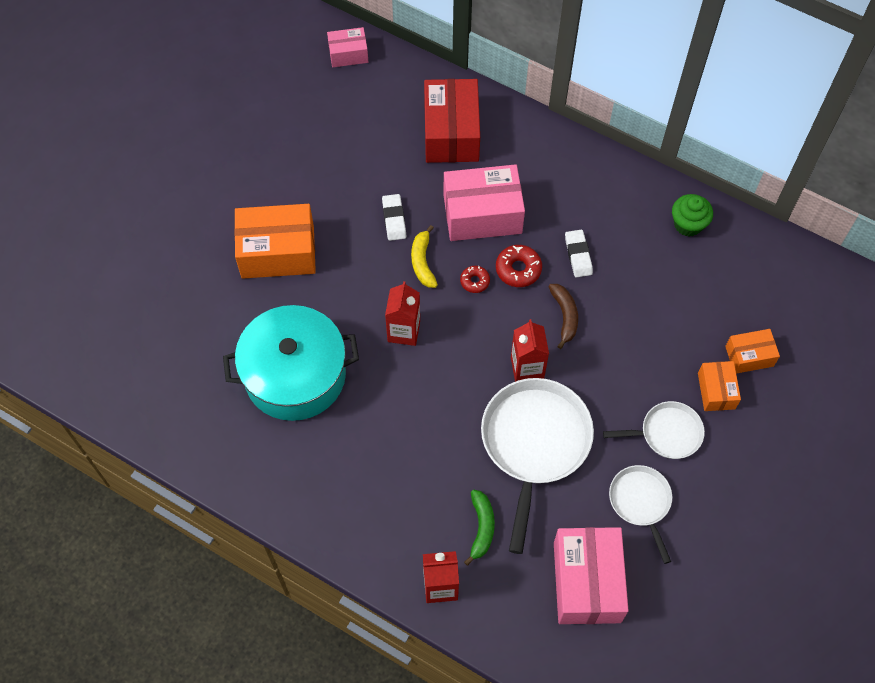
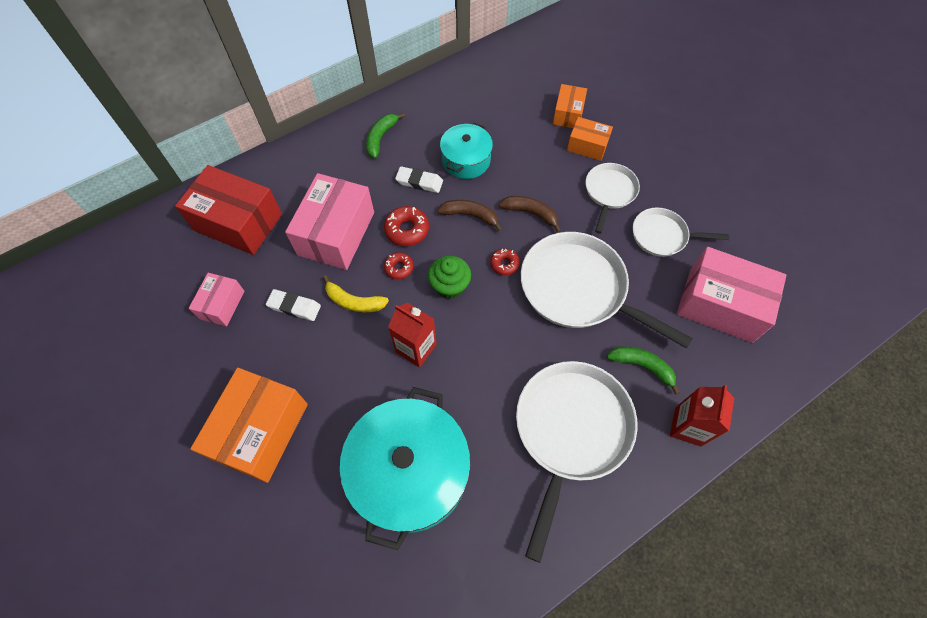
camera: 65 degrees left, 0 degrees up
pink box [327,27,368,67] -> pink box moved to [189,273,245,326]
red carton [511,319,549,382] -> red donut [490,248,520,275]
green cupcake [672,194,713,237] -> green cupcake moved to [428,255,471,299]
none -> green banana [366,113,405,158]
none -> turquoise pot [440,123,493,179]
none -> brown banana [499,196,561,233]
none -> white pan [516,361,637,563]

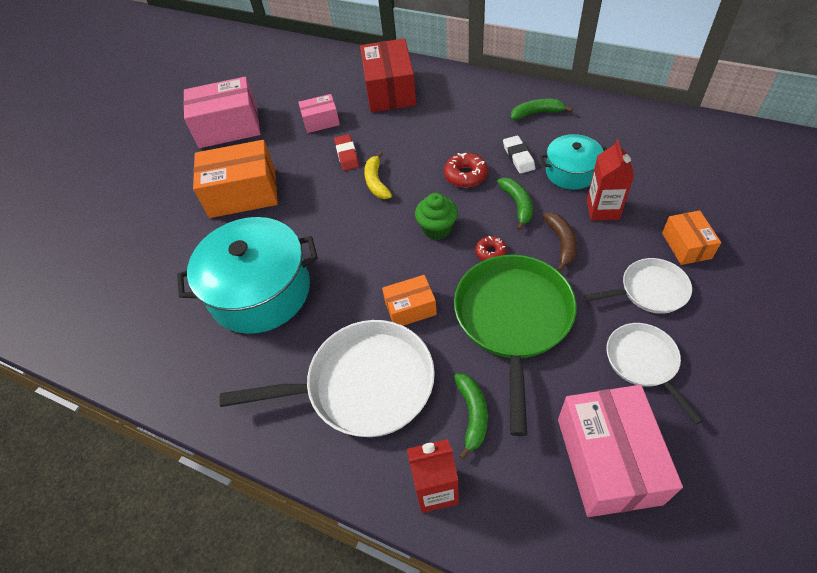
camera: 65 degrees right, 10 degrees down
white eraser [266,289,321,321] -> red eraser [334,134,359,171]
pink box [285,173,374,270] -> pink box moved to [183,77,260,148]
red donut [384,252,414,279] -> none
red carton [388,303,437,368] -> red carton moved to [587,140,634,221]
brown banana [437,200,502,232] -> green banana [497,178,533,230]
white pan [521,232,693,349] -> green pan [454,255,576,436]
orange box [553,84,587,128] -> orange box moved to [382,275,437,326]

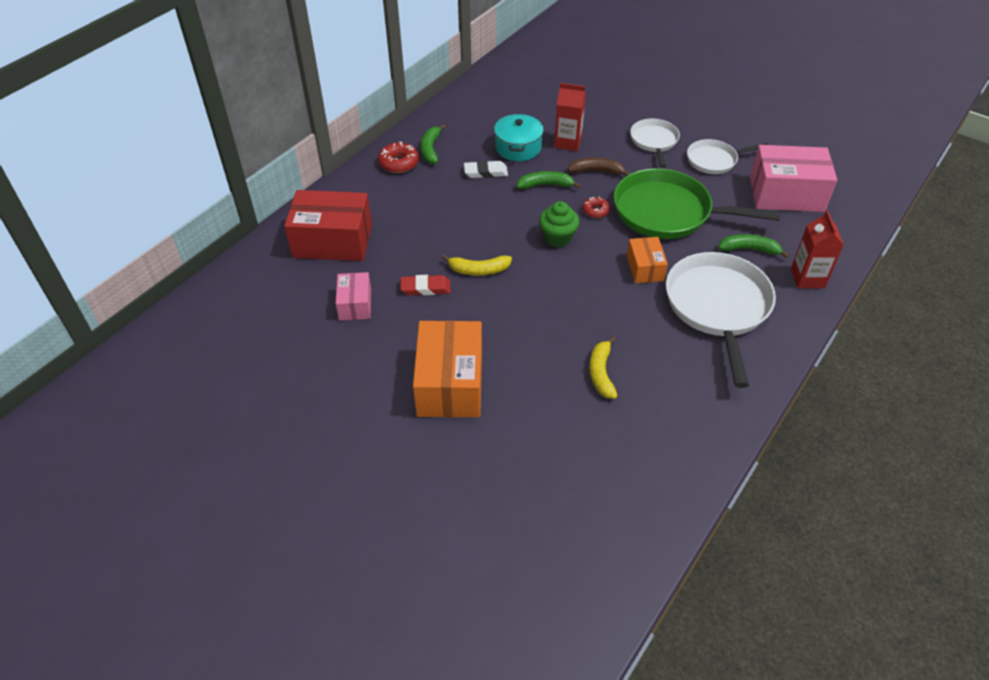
camera: 85 degrees left, 5 degrees down
turquoise pot [177,217,318,334] -> yellow banana [590,336,617,399]
pink box [183,77,260,148] -> none
red donut [444,153,488,187] -> red donut moved to [378,141,419,173]
orange box [662,210,721,265] -> none

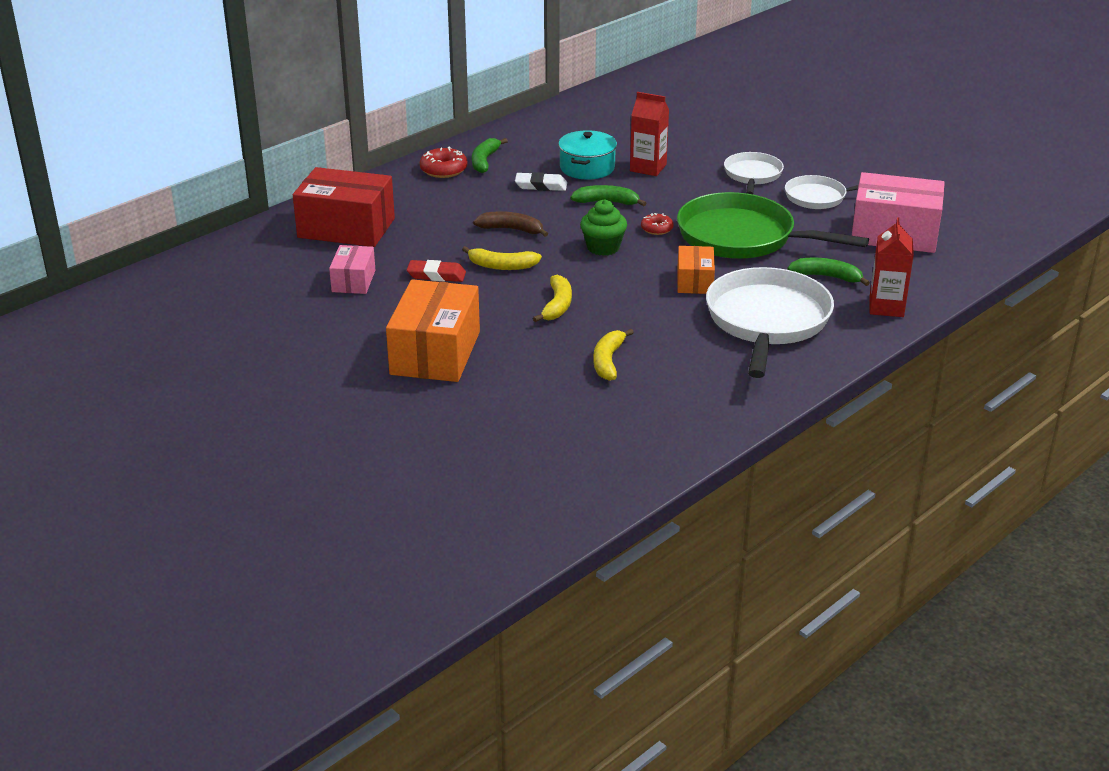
camera: 10 degrees right, 15 degrees down
brown banana [568,157,631,176] -> brown banana moved to [473,211,548,237]
none -> yellow banana [533,275,572,322]

